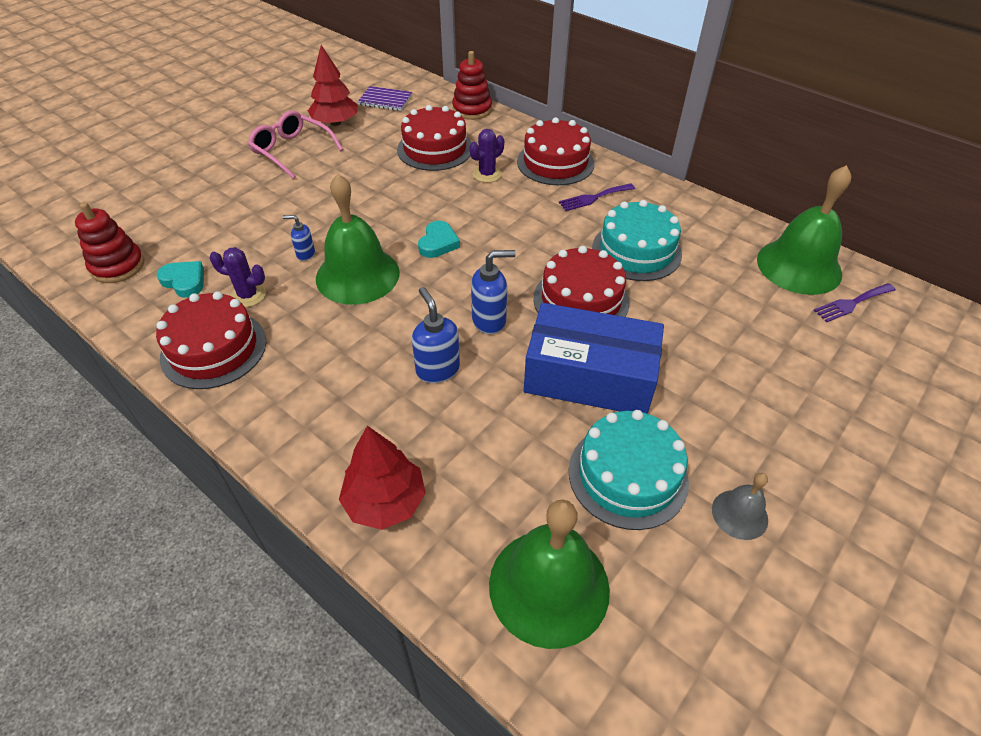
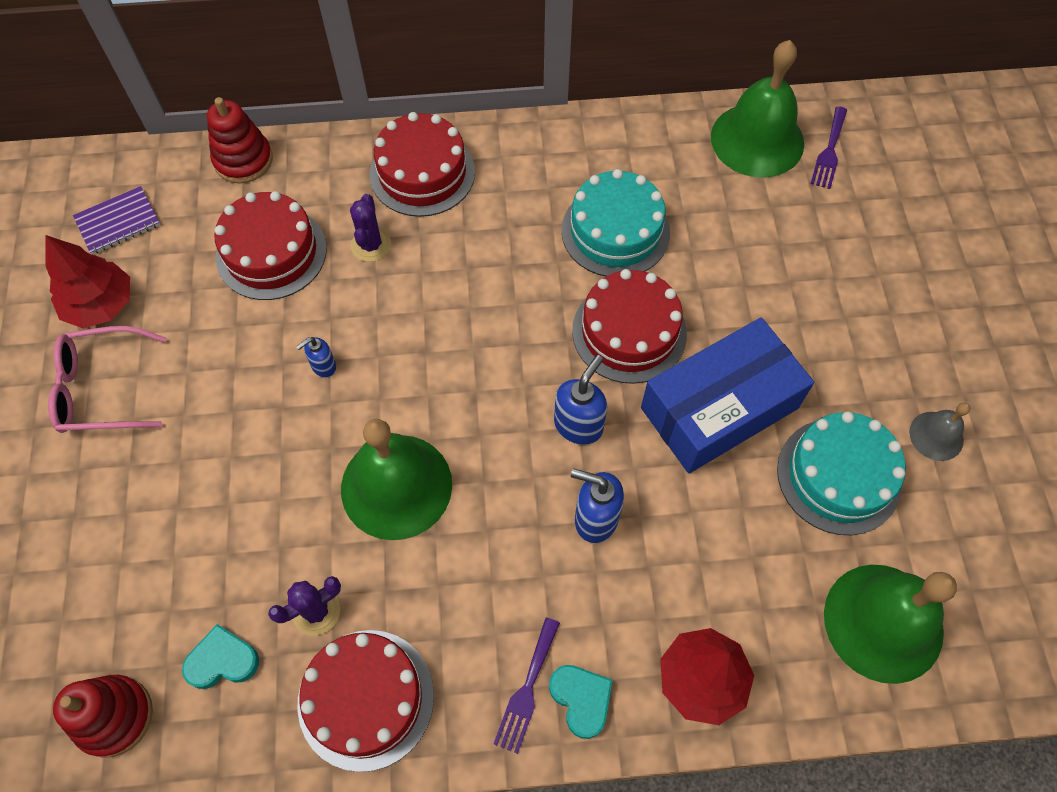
camera: 45 degrees left, 15 degrees up
blue soap dispenser [283,215,315,261] -> blue soap dispenser moved to [296,337,336,378]
turquoise heart [418,221,460,258] -> turquoise heart moved to [549,665,613,739]
purple fork [559,183,635,211] -> purple fork moved to [493,617,560,754]

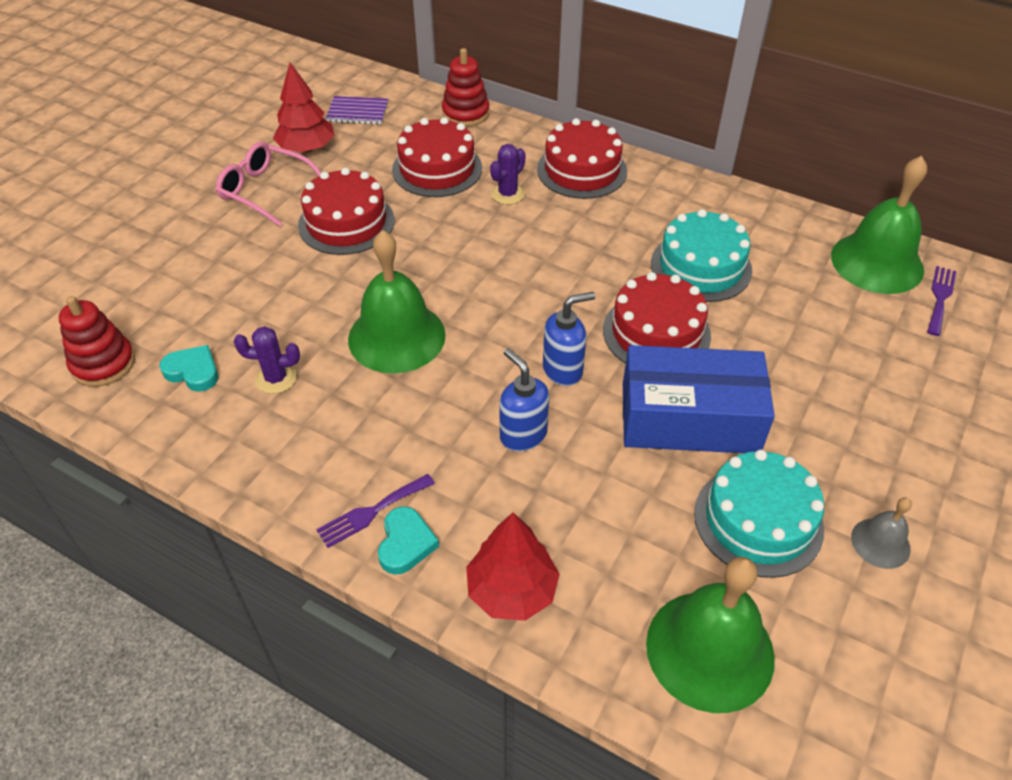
camera: 35 degrees right, 15 degrees down
blue soap dispenser [296,337,336,378] -> none
red cake [298,630,434,772] -> red cake moved to [298,168,395,255]
purple fork [811,106,847,189] -> purple fork turned 150 degrees clockwise [927,266,956,336]

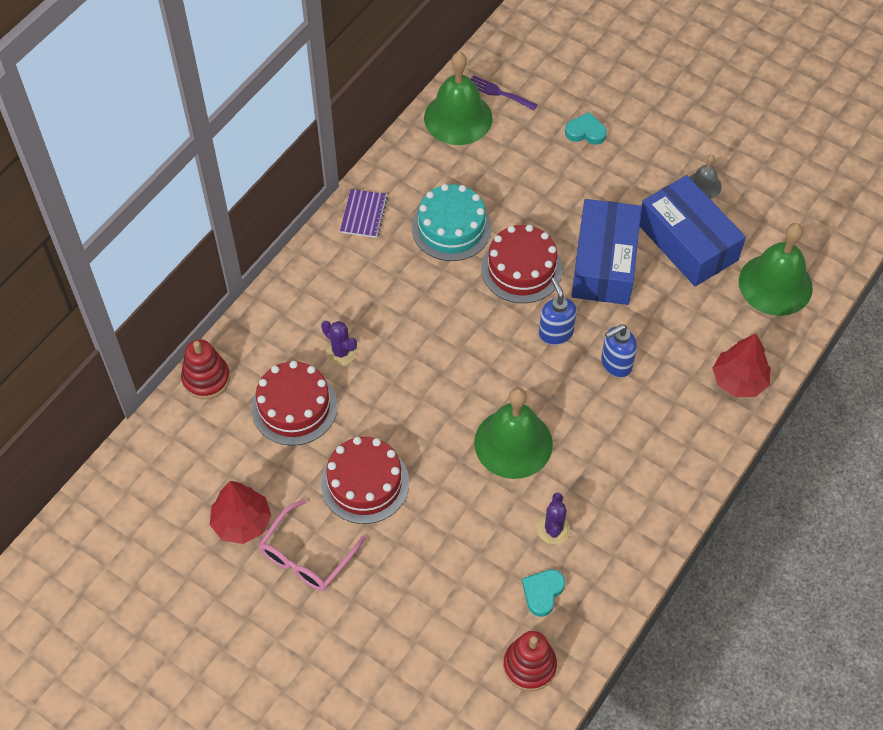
camera: 85 degrees left, 10 degrees up
purple fork [316,474,435,548] -> none
purple notebook [326,96,388,125] -> purple notebook moved to [340,189,388,238]
turquoise heart [378,507,439,574] -> turquoise heart moved to [565,112,607,145]
red cake [537,118,627,199] -> none
turquoise cake [694,450,824,578] -> blue box [640,175,746,286]

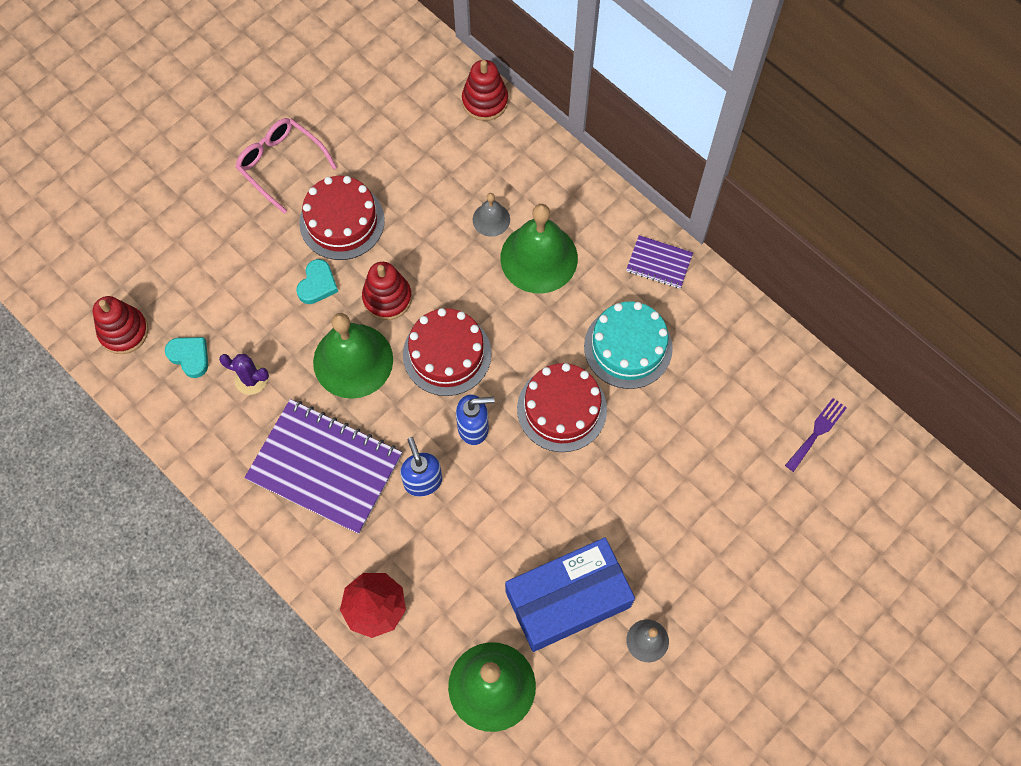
camera: 100 degrees right, 10 degrees up
red tree [210,481,271,544] -> none
red cake [252,361,338,446] -> red cake moved to [403,308,491,396]
purple cactus [321,321,357,366] -> grey bell [473,193,510,237]
green bell [424,52,493,145] -> green bell moved to [500,204,578,293]
turquoise heart [565,112,607,145] -> turquoise heart moved to [296,259,338,304]
blue box [571,199,642,305] -> none
none -> purple notebook [244,399,402,534]
none -> red stacking toy [362,262,412,320]

